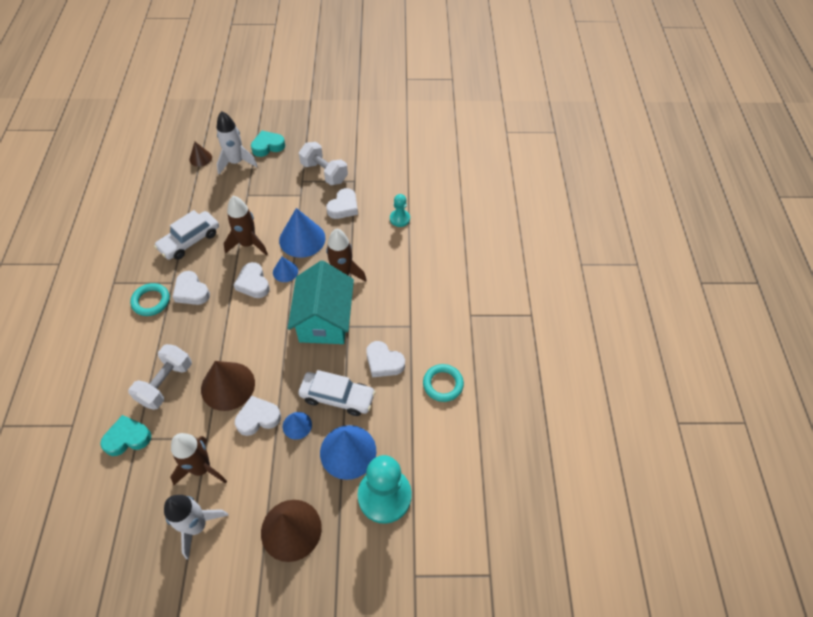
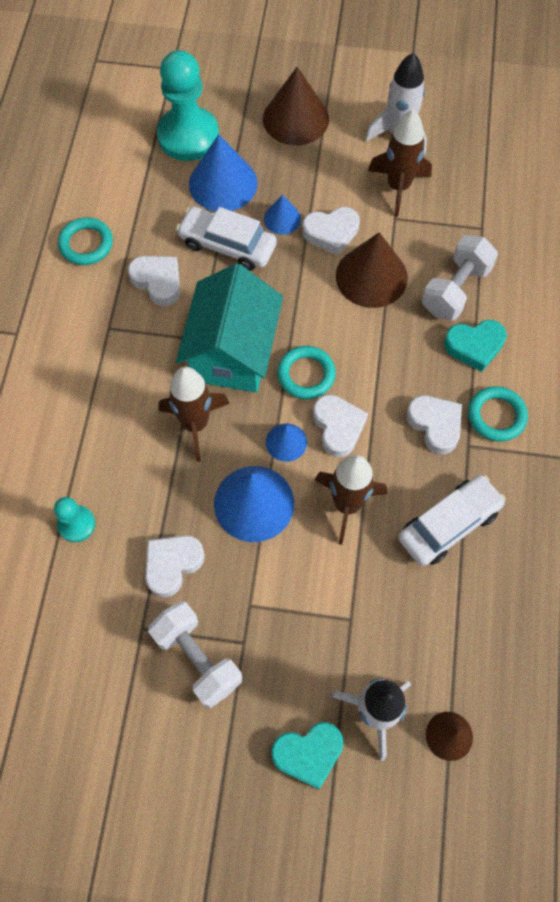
camera: 170 degrees left, 10 degrees up
turquoise heart [100,415,151,456] -> turquoise heart moved to [444,320,507,372]
none -> turquoise ring [277,346,336,399]

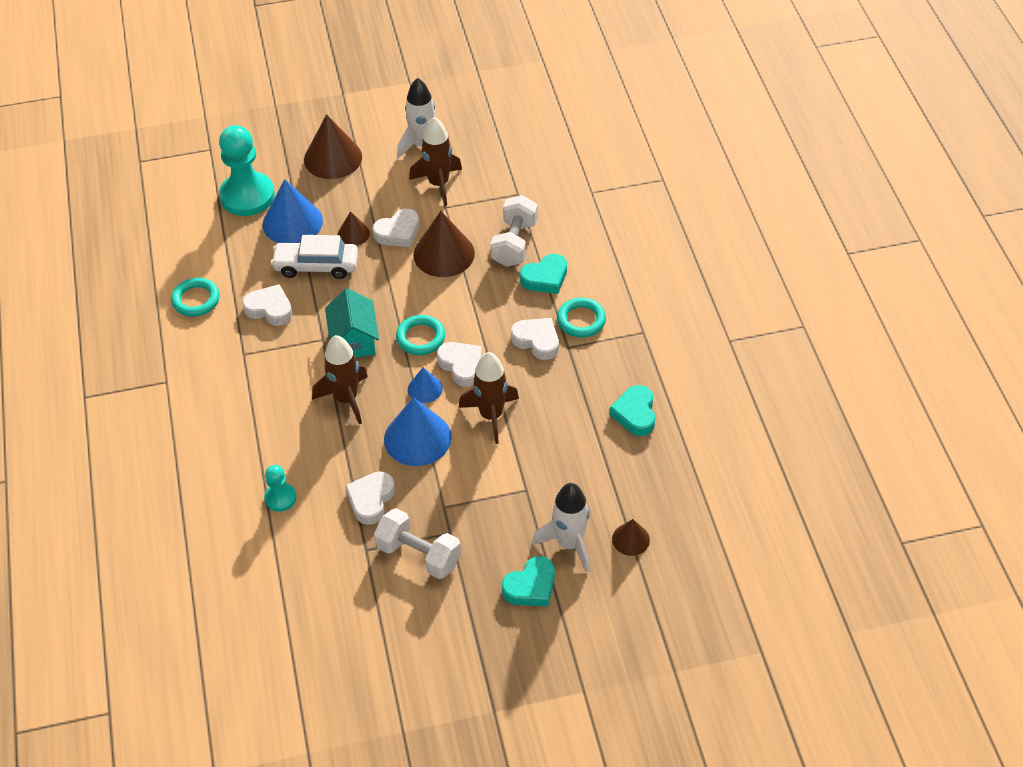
camera: 20 degrees left, 15 degrees down
turquoise house [176,263,283,393] -> turquoise house [325,288,379,358], size x0.66
blue cone [264,195,301,235] -> brown cone [338,211,370,246]
white car [398,475,506,566] -> none
none -> turquoise heart [609,385,655,436]

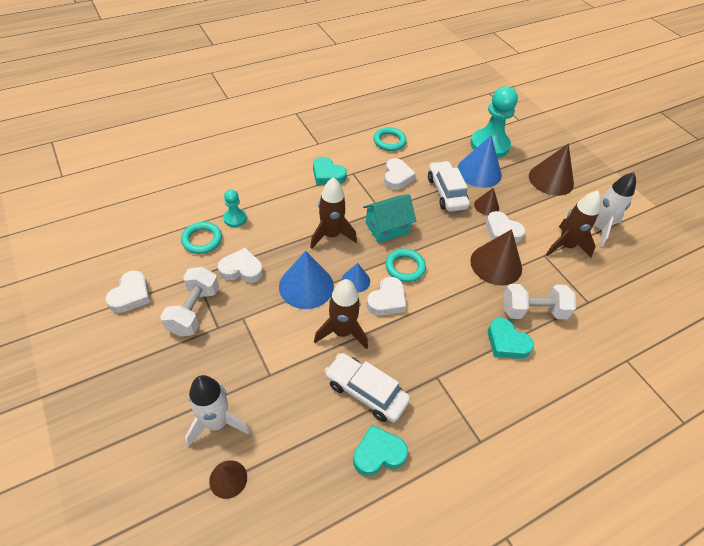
camera: 70 degrees right, 0 degrees up
turquoise heart [502,556,555,606] -> turquoise heart moved to [313,157,347,185]
white heart [511,318,559,360] -> white heart moved to [106,270,150,313]
turquoise ring [557,298,606,337] -> turquoise ring moved to [181,222,222,254]
none -> white car [325,353,410,422]

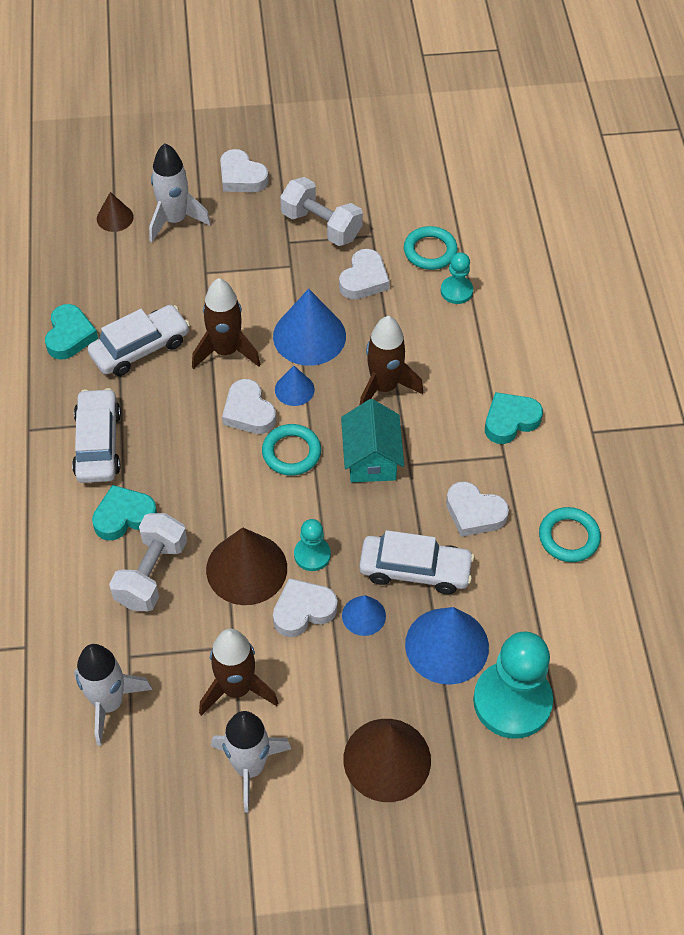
camera: 115 degrees right, 5 degrees up
white heart [106,270,150,313] -> white heart moved to [220,149,269,192]
brown cone [474,188,499,215] -> blue cone [342,595,386,636]
none -> white car [72,388,121,483]
none -> white rocket [74,644,153,746]
none -> turquoise pawn [294,519,331,571]

